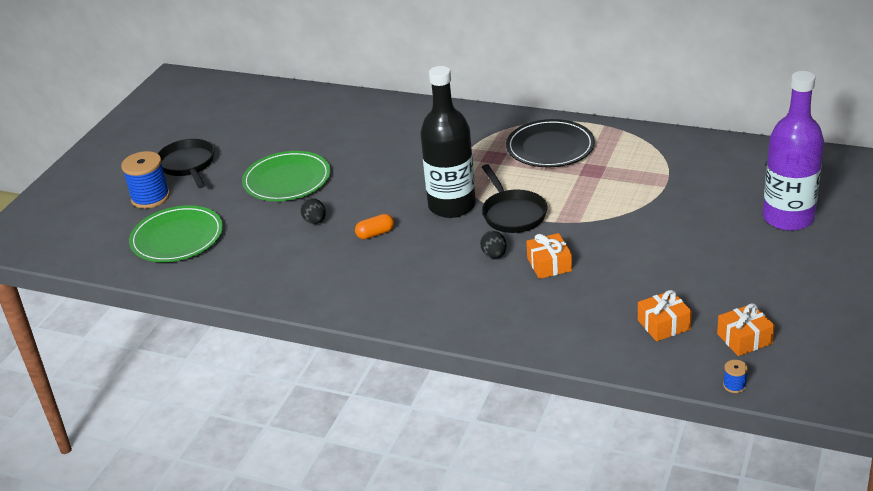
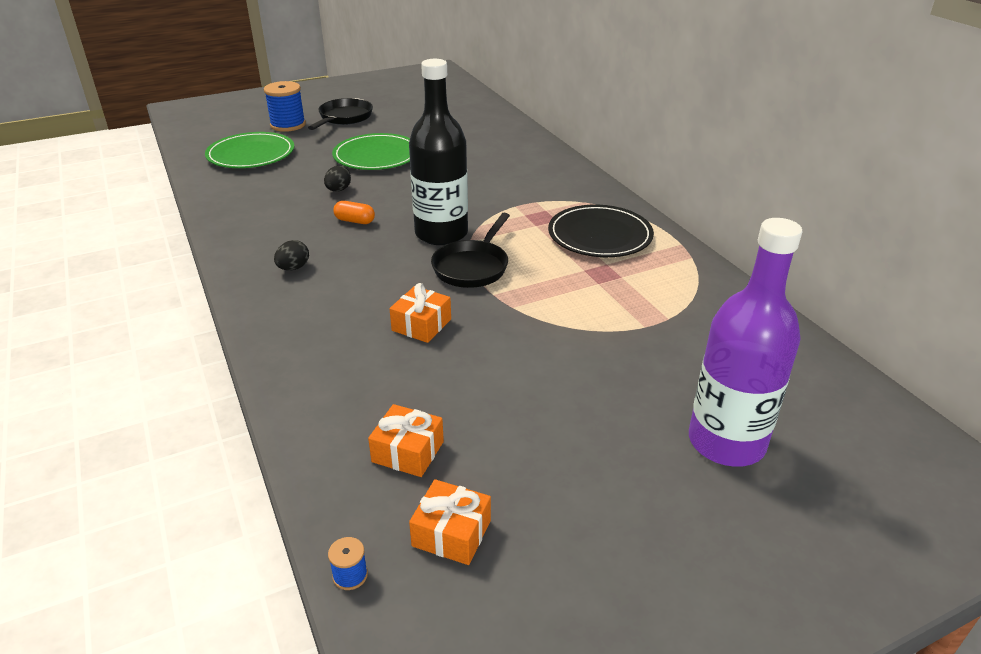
camera: 40 degrees right, 0 degrees up
black egg [480,231,507,258] -> black egg moved to [274,240,309,271]

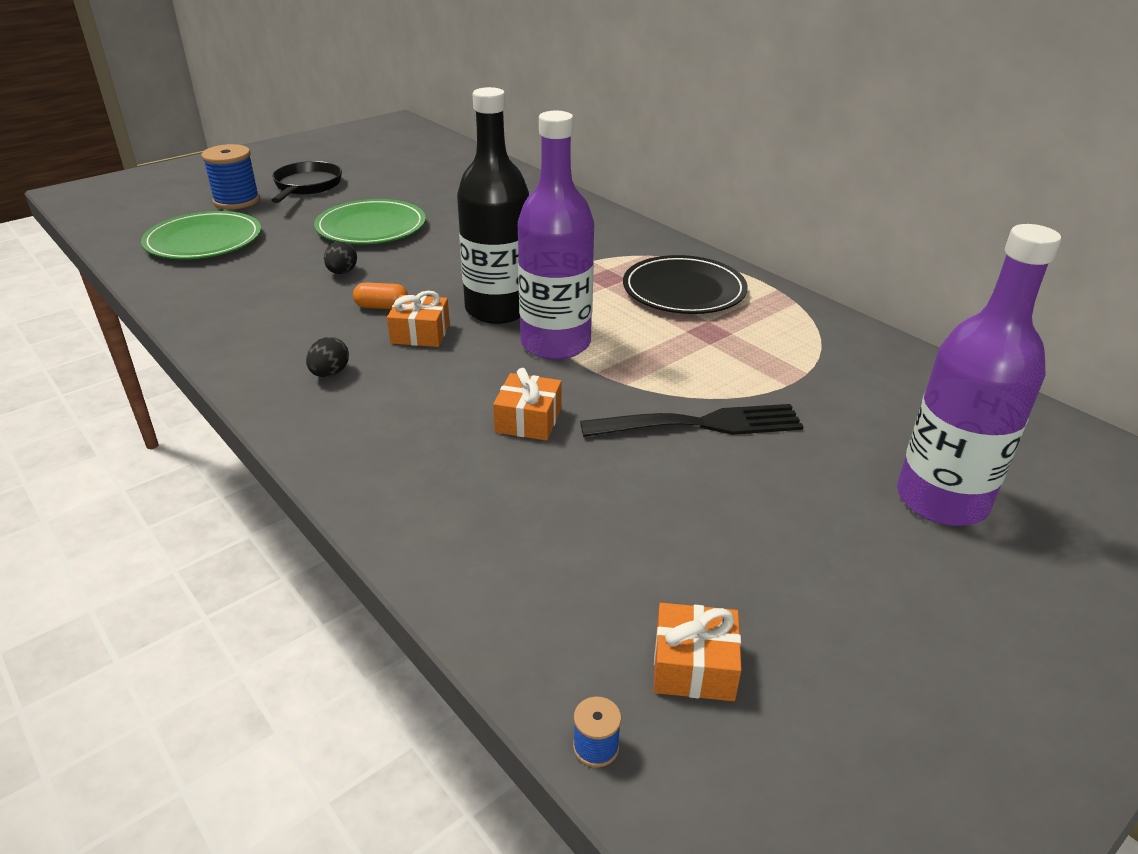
camera: 15 degrees left, 0 degrees up
orange gift [368,404,444,477] -> orange gift moved to [387,291,450,347]
black pan [431,213,510,288] -> purple bottle [518,111,594,360]
none -> black fork [580,404,804,437]

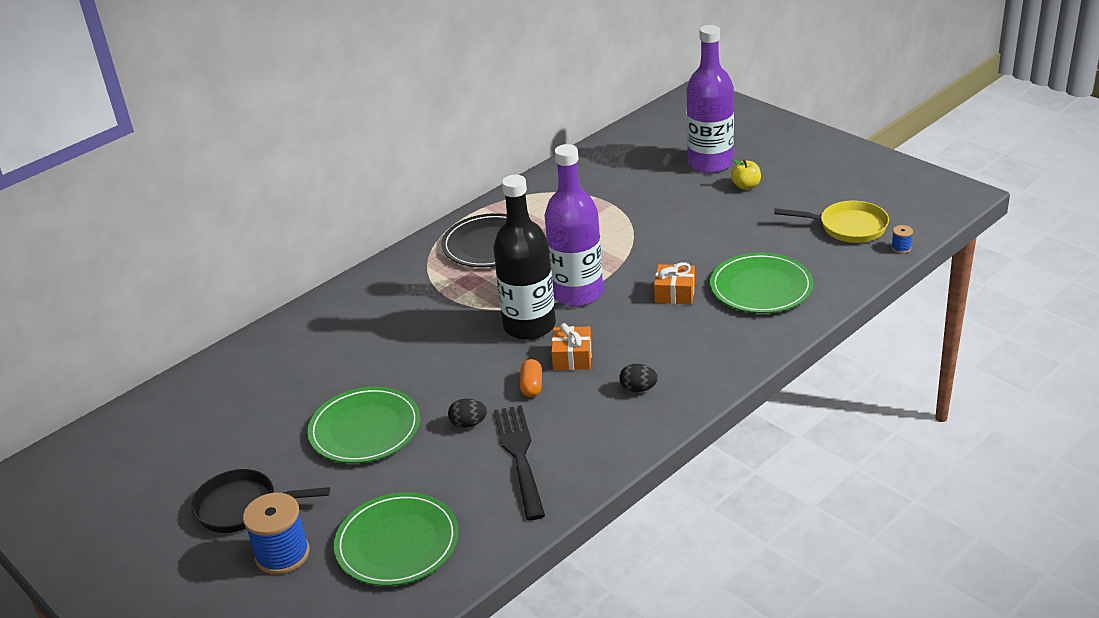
camera: 90 degrees left, 0 degrees up
black fork [580,404,804,437] -> black fork moved to [494,405,545,520]
orange gift [654,603,742,701] -> yellow pan [774,201,889,243]
none -> green plate [710,253,813,313]
none -> yellow apple [731,159,761,190]

